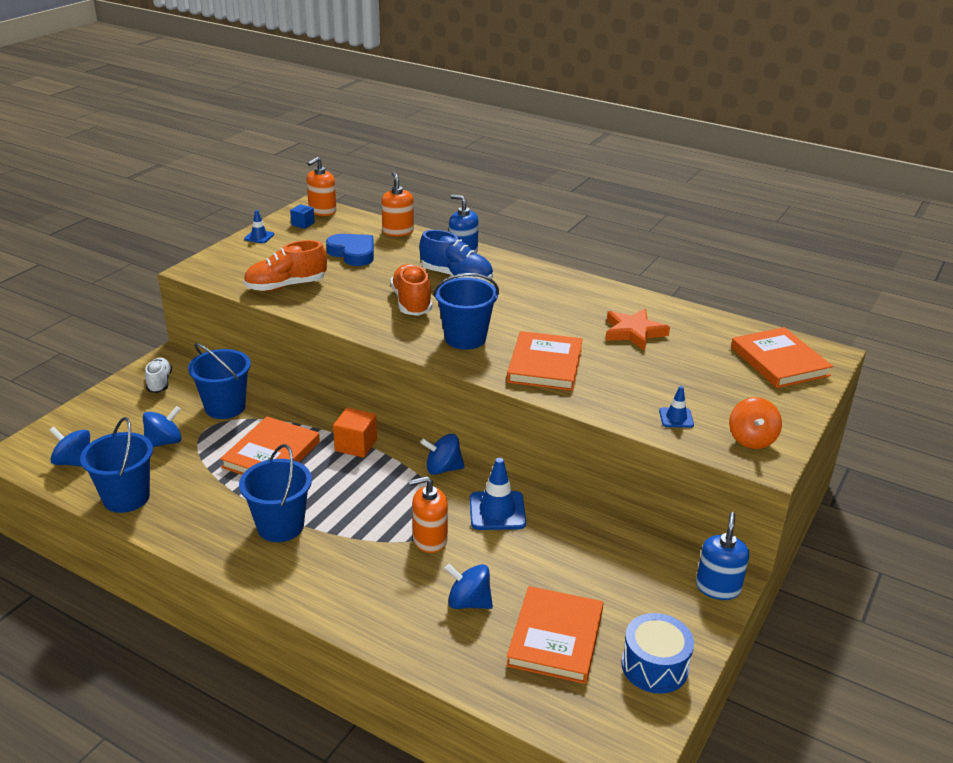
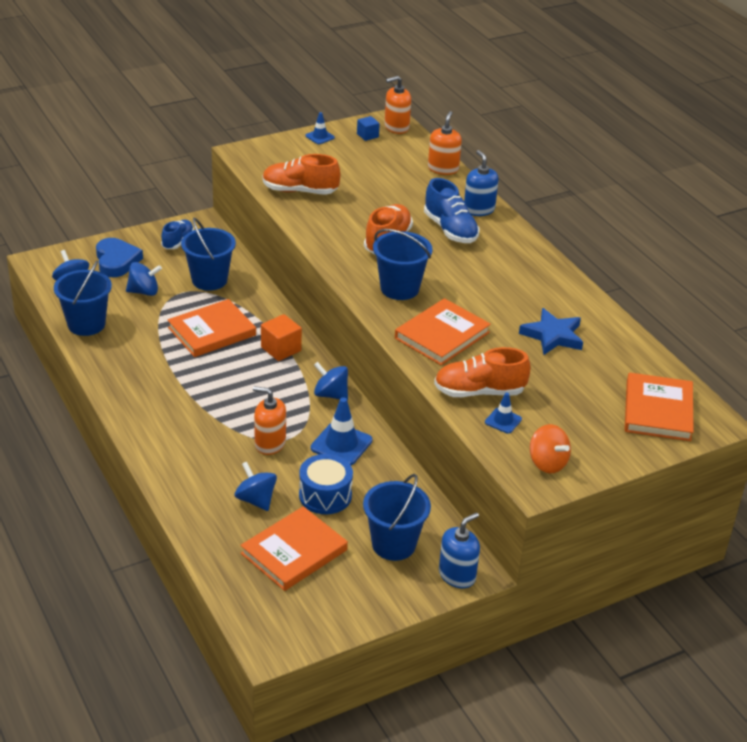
camera: 30 degrees right, 5 degrees up
white shoe [145,358,172,393] -> blue shoe [161,220,194,249]
blue bucket [239,444,312,542] -> blue bucket moved to [363,474,431,561]
blue heart [326,234,374,266] -> blue heart moved to [96,238,143,277]
orange star [605,309,670,351] -> blue star [519,308,583,355]
blue drum [621,613,694,694] -> blue drum moved to [299,454,353,514]
orange spinning top [729,397,782,449] -> orange spinning top turned 75 degrees counterclockwise [530,424,571,473]
none -> orange shoe [434,347,531,397]

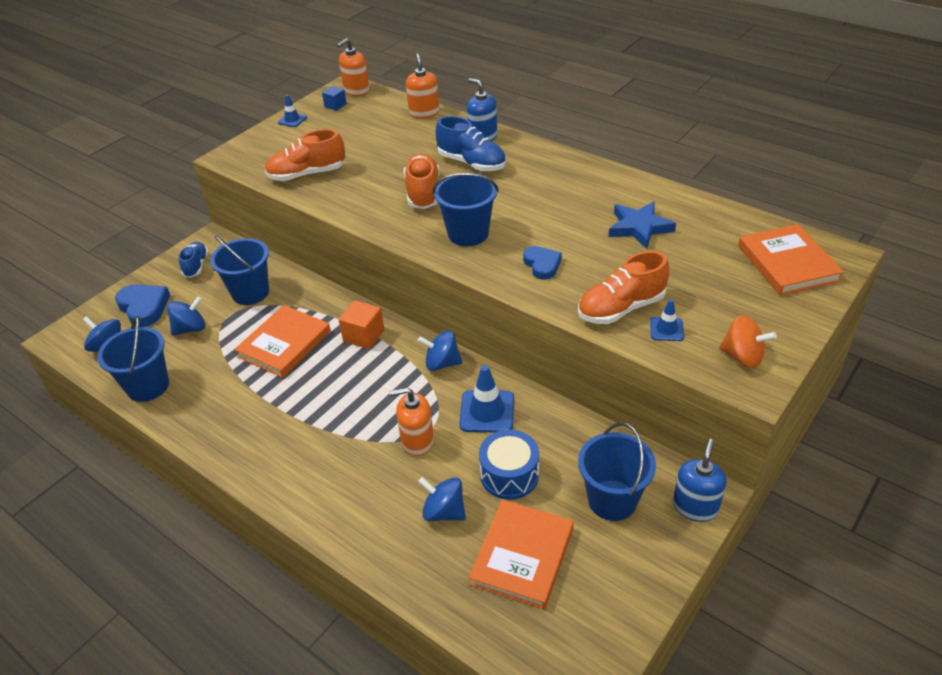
camera: 20 degrees left, 5 degrees up
orange book [395,298,491,365] -> blue heart [523,246,562,280]

